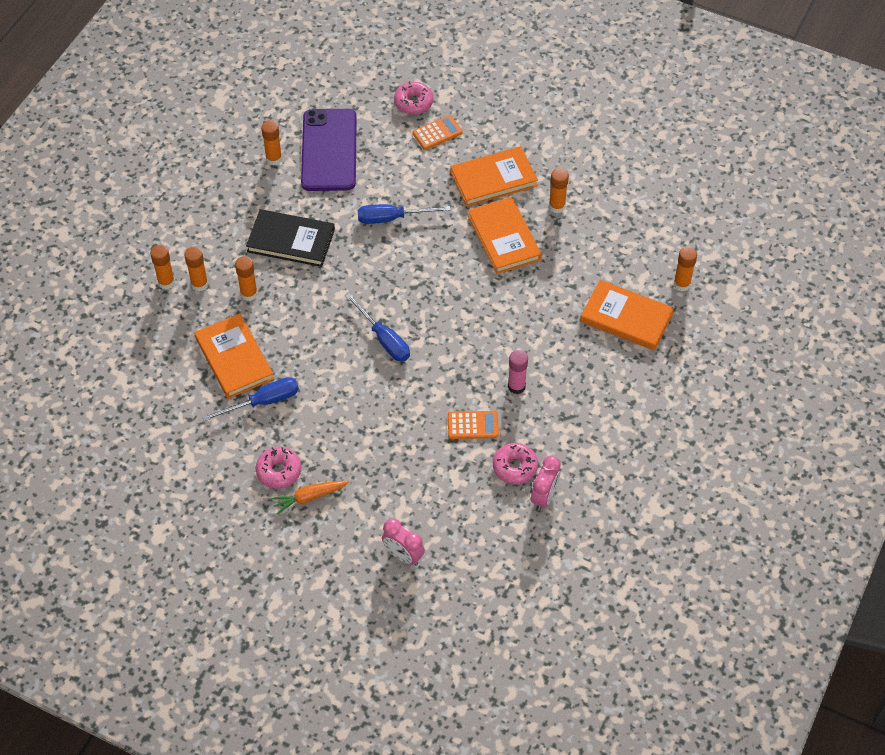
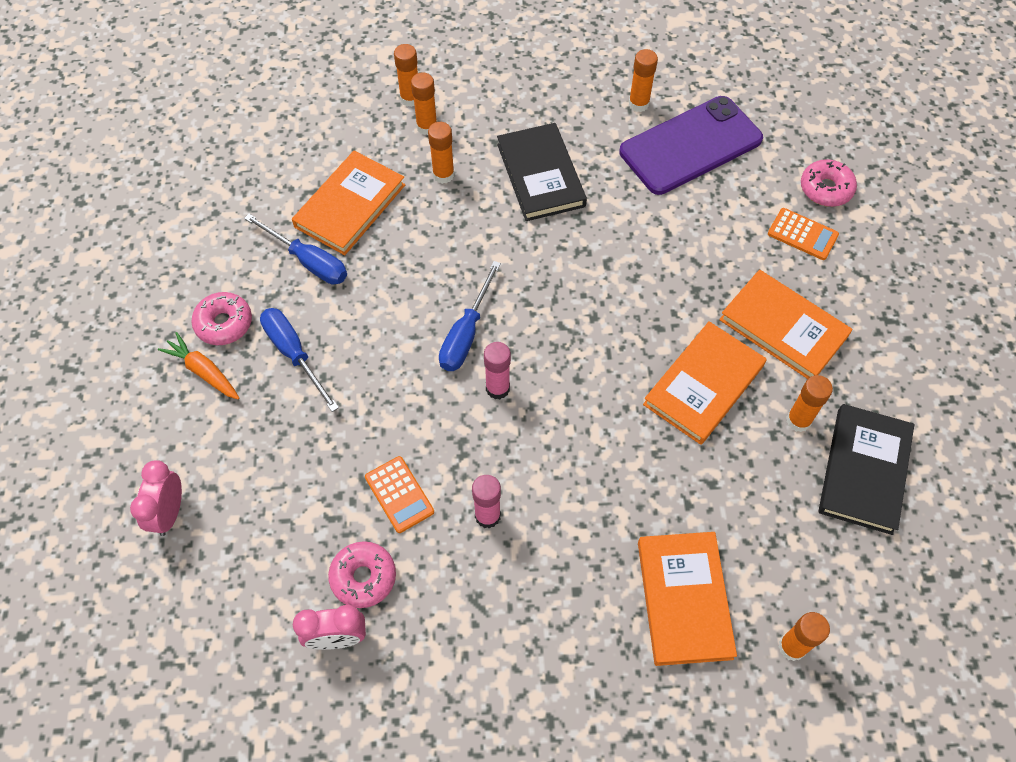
camera: 60 degrees right, 5 degrees up
blue screwdriver [358,204,451,224] -> blue screwdriver moved to [260,308,339,412]
none -> pink glue stick [484,342,511,399]
none -> black book [819,404,914,535]

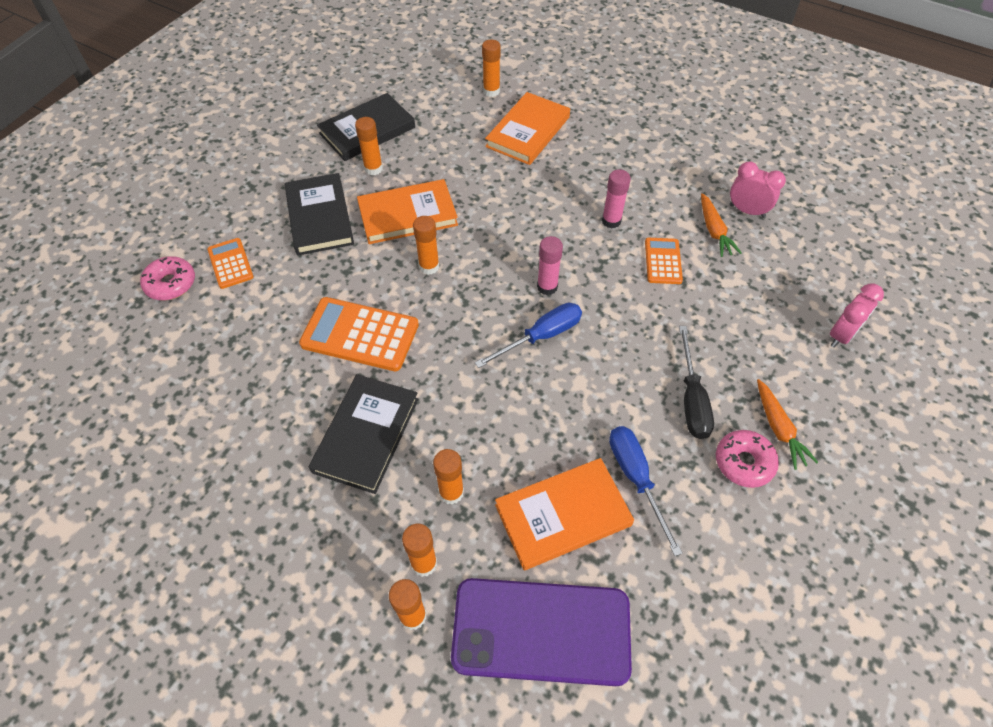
camera: 145 degrees left, 5 degrees down
blue screwdriver [260,308,339,412] -> black screwdriver [679,326,714,439]
pink donut [328,541,396,608] -> orange carrot [701,193,742,257]
purple phone [619,96,763,195] -> purple phone moved to [451,578,632,686]
orange glue stick [629,49,658,112] -> orange glue stick moved to [413,216,439,275]
orange book [719,270,853,379] -> black book [285,173,354,256]
none -> orange calculator [299,297,419,371]

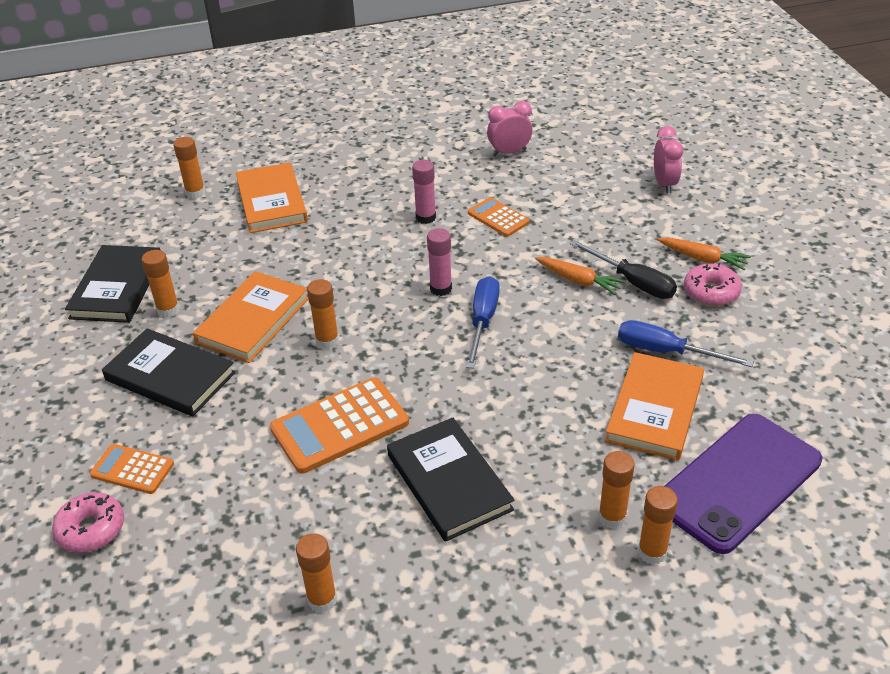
camera: 45 degrees left, 15 degrees down
orange glue stick [433,449,464,505] -> orange glue stick moved to [296,533,337,613]
orange carrot [701,193,742,257] -> orange carrot moved to [535,257,625,295]

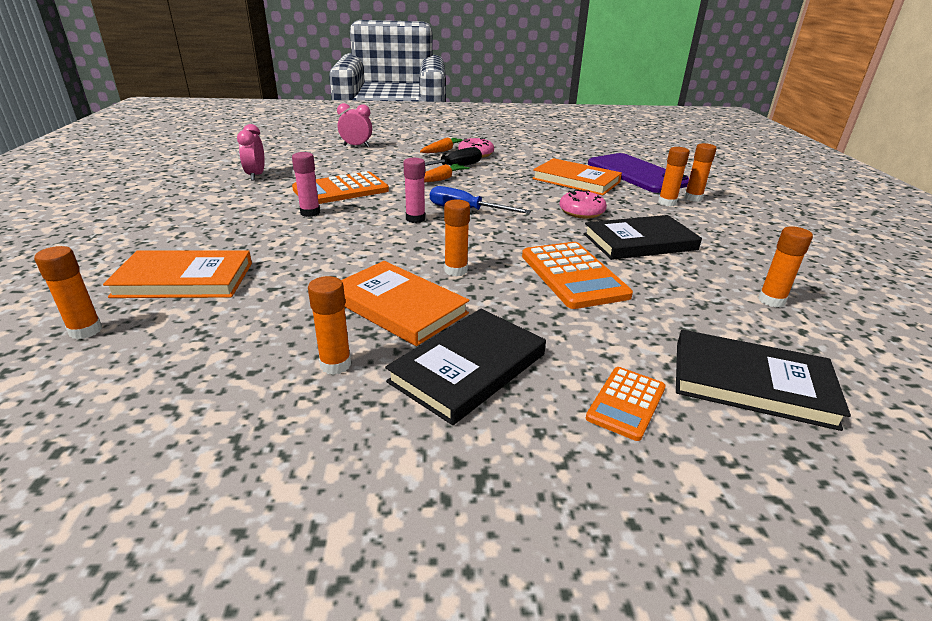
camera: 80 degrees left, 10 degrees down
pink donut [52,492,124,553] -> pink donut moved to [559,190,607,219]
black book [65,245,161,323] -> black book moved to [676,329,851,431]
orange calculator [468,197,530,237] -> orange calculator [292,171,389,204], size x1.74
blue screwdriver [618,320,754,367] -> none

